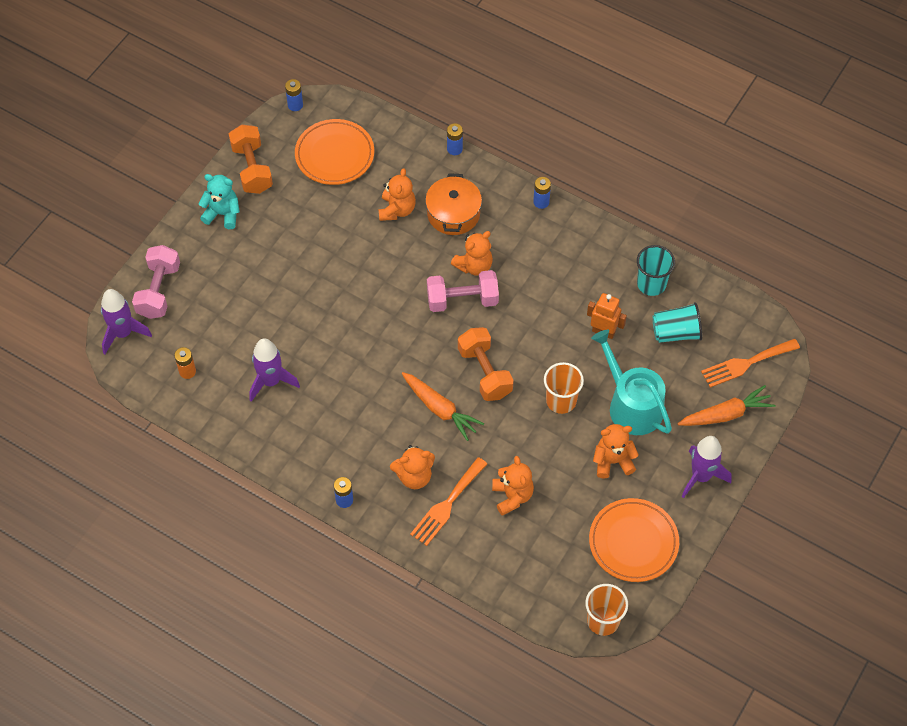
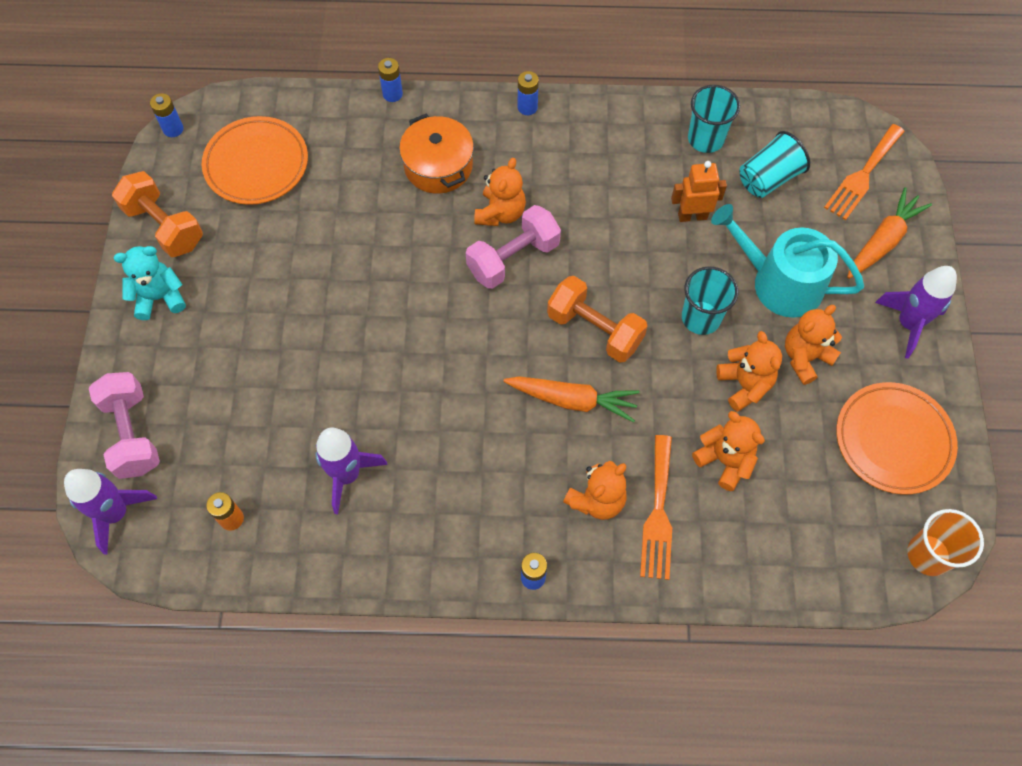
camera: 30 degrees left, 5 degrees up
orange teddy bear [379,168,416,221] -> orange teddy bear moved to [716,331,782,412]
orange cup [544,362,584,414] -> turquoise cup [682,266,738,335]

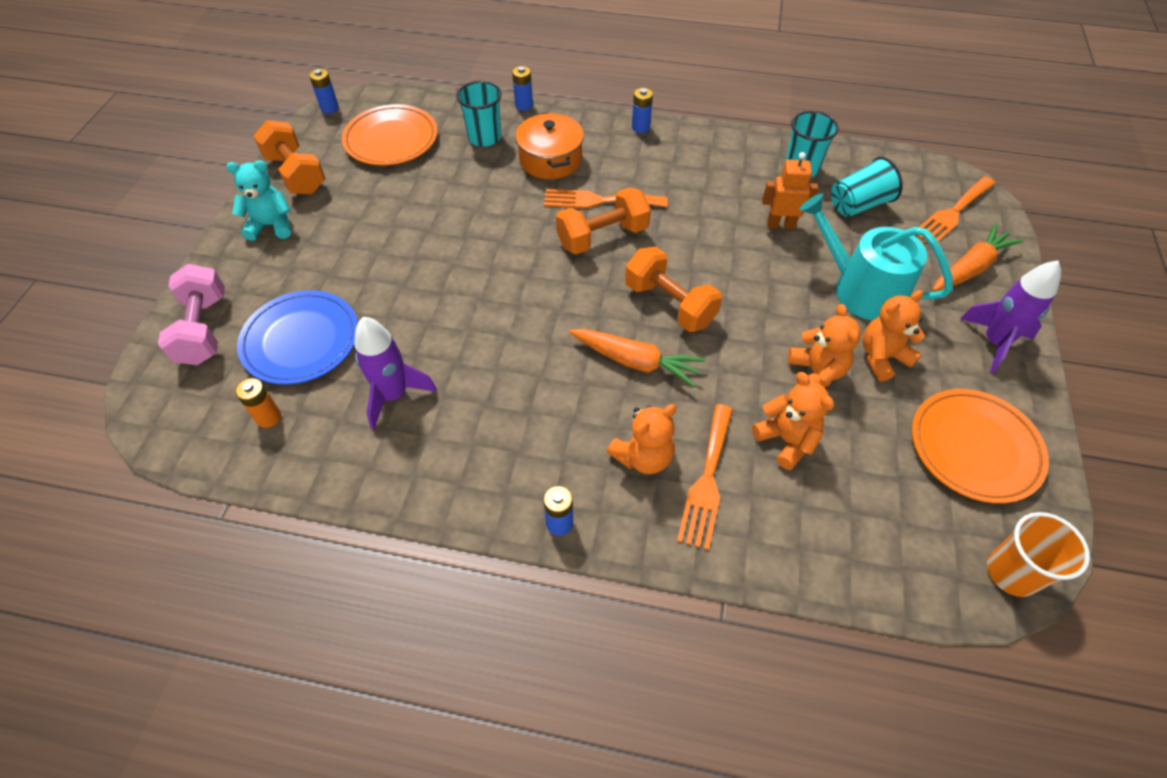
camera: 10 degrees right, 10 degrees down
purple rocket [64,469,157,555] -> none
pink dumbbell [466,205,561,289] -> orange dumbbell [556,187,651,254]
orange teddy bear [474,158,526,226] -> orange fork [544,189,668,209]
turquoise cup [682,266,738,335] -> turquoise cup moved to [456,81,502,147]
none -> blue plate [237,290,358,385]

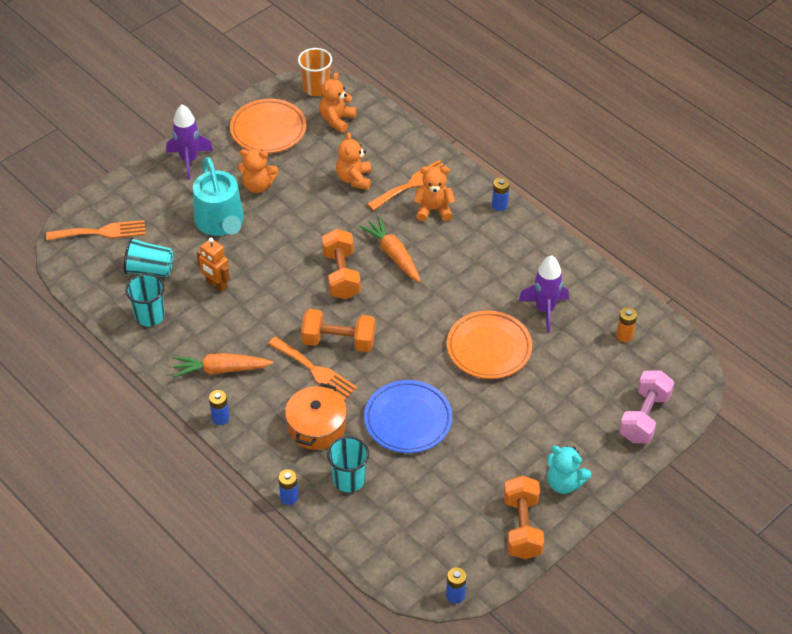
camera: 145 degrees left, 5 degrees down
blue plate [237,290,358,385] -> blue plate moved to [364,380,453,453]
orange plate [342,104,438,166] -> orange plate moved to [447,311,532,379]
orange teddy bear [788,304,861,388] -> orange teddy bear moved to [319,72,357,133]
orange carrot [933,224,1023,292] -> orange carrot moved to [173,353,273,378]

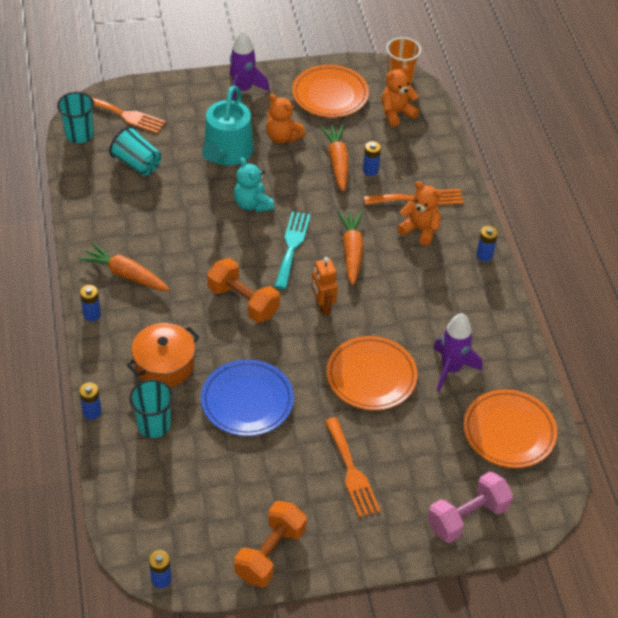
camera: 30 degrees right, 0 degrees up
turquoise cup [125,273,165,327] -> turquoise cup moved to [57,92,94,143]
orange robot [196,238,230,292] -> orange robot moved to [312,257,338,316]
orange fork [268,337,357,401] -> orange fork moved to [325,417,381,518]
orange dumbbell [322,229,361,299] -> turquoise fork [274,211,311,289]
orange teddy bear [336,132,371,190] -> blue battery [363,141,381,176]
turquoise teddy bear [547,446,591,494] -> turquoise teddy bear moved to [234,158,274,212]
orange battery [616,307,637,342] -> orange plate [464,389,557,468]
none -> orange carrot [320,124,349,192]

